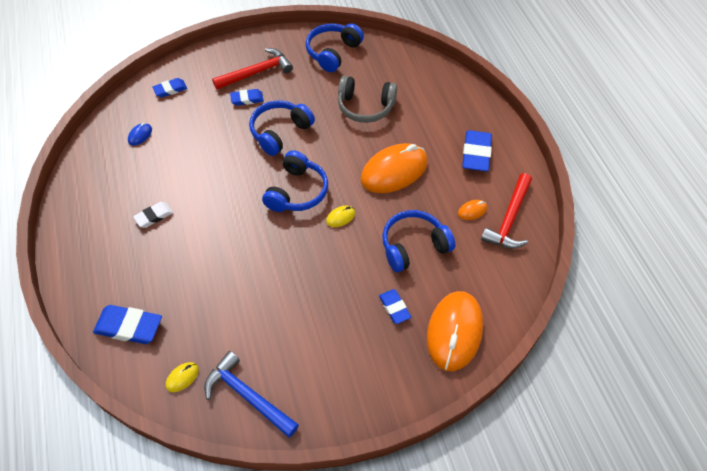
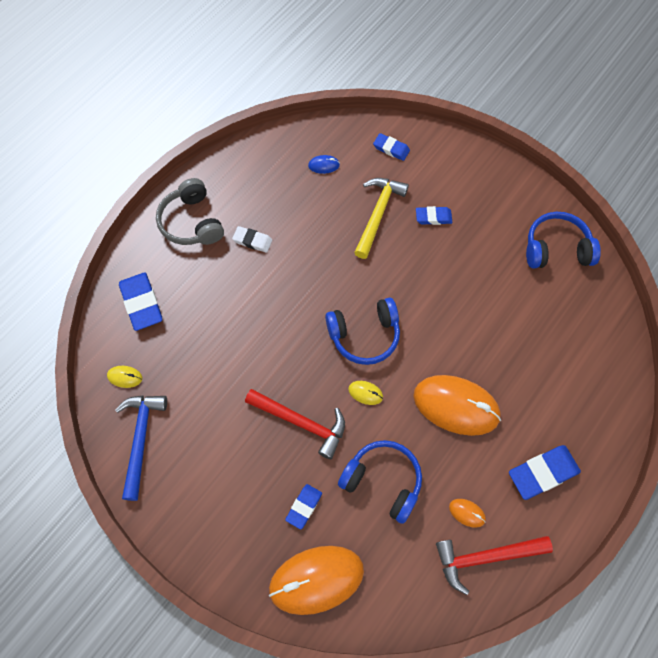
camera: 55 degrees right, 10 degrees up
red hammer [212,48,293,89] -> red hammer moved to [245,389,345,459]
blue eraser [230,89,264,106] -> blue eraser turned 45 degrees counterclockwise [416,206,452,225]
blue headphones [249,100,315,156] -> none
grey headphones [338,76,397,123] -> grey headphones moved to [156,178,224,245]
none -> yellow hammer [354,178,409,259]

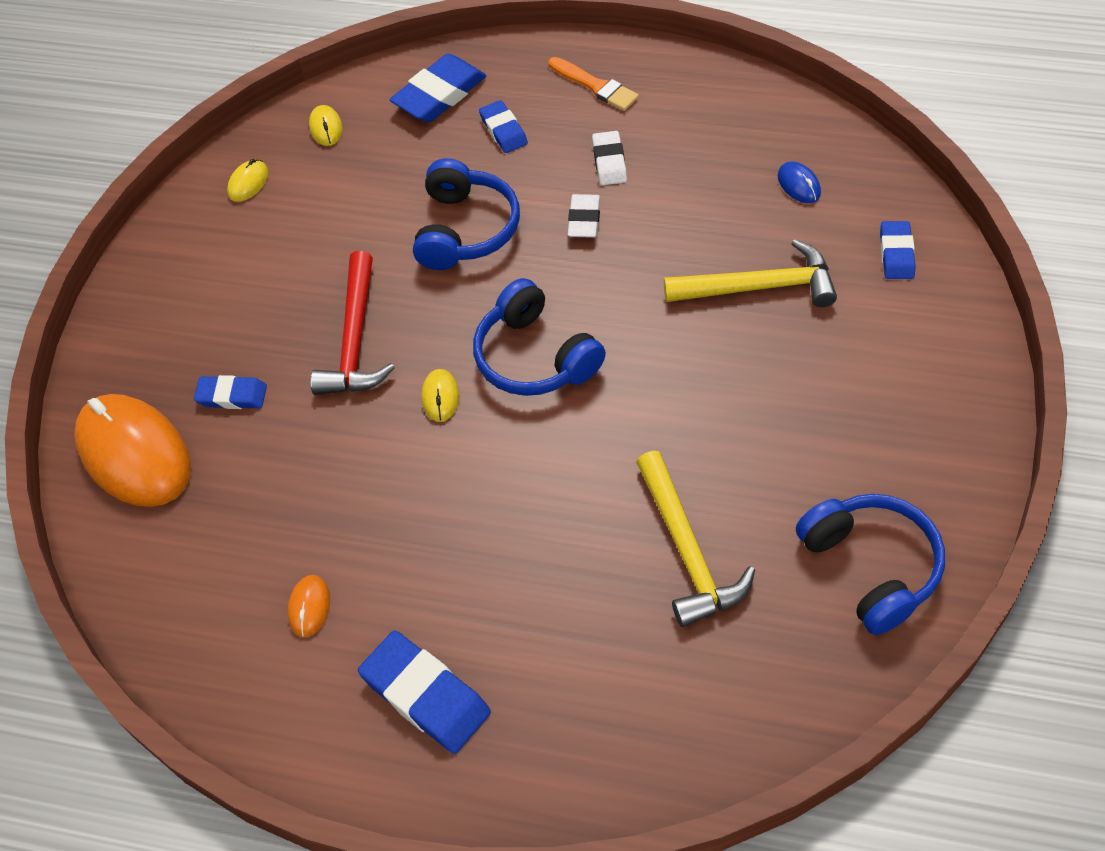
camera: 70 degrees right, 10 degrees down
blue hammer [115,396,167,501] -> yellow mouse [227,159,269,202]
grey headphones [156,178,224,245] -> orange brush [548,57,639,111]
blue headphones [338,440,422,524] -> blue headphones moved to [413,158,520,270]
orange mouse [413,375,501,436] -> none
blue eraser [416,206,452,225] -> blue eraser moved to [479,100,528,153]
red hammer [436,536,553,595] -> none
none -> white eraser [568,194,600,238]
none -> yellow hammer [636,451,755,627]

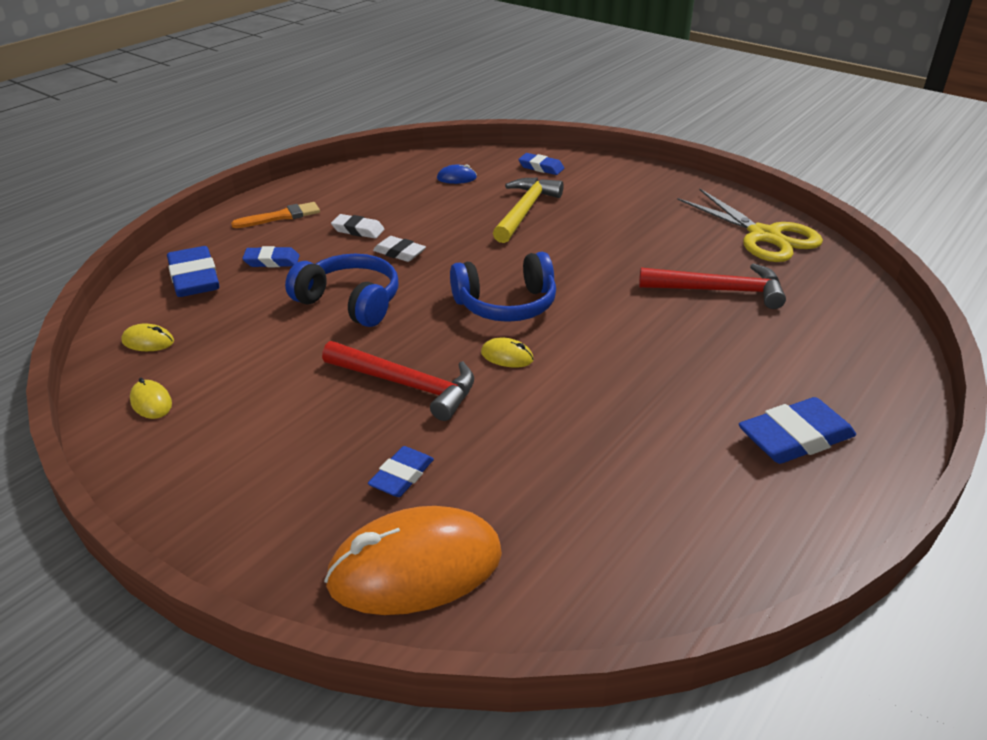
camera: 70 degrees left, 20 degrees down
orange mouse [288,575,330,637] -> none
yellow hammer [636,451,755,627] -> red hammer [639,263,786,309]
blue headphones [796,494,945,635] -> yellow scissors [677,189,823,262]

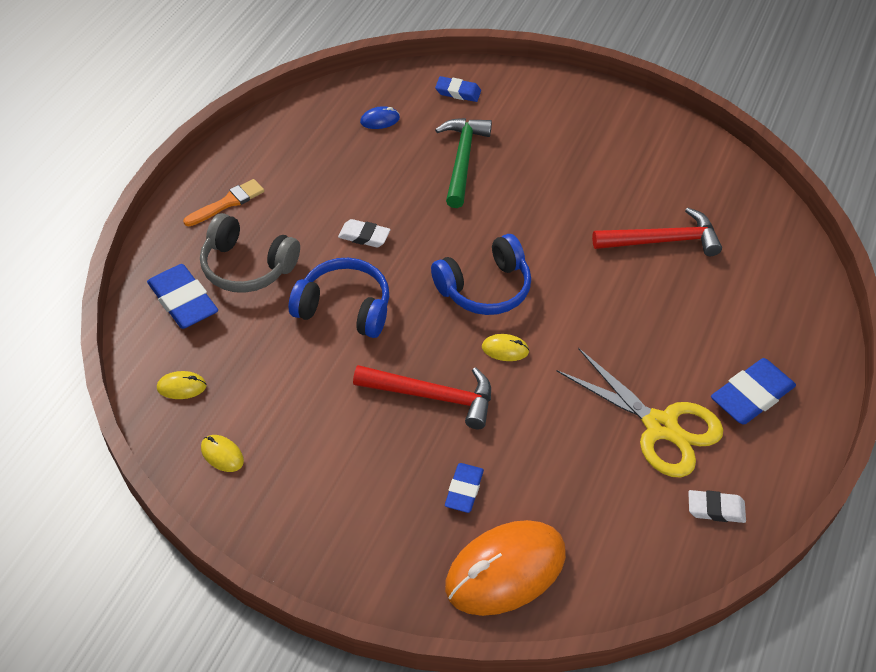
camera: 15 degrees left, 15 degrees up
blue eraser [242,246,300,267] -> grey headphones [200,213,300,293]
white eraser [331,214,385,238] -> white eraser moved to [688,490,746,523]
yellow hammer [493,178,564,243] -> green hammer [435,118,492,208]
yellow scissors [677,189,823,262] -> yellow scissors moved to [557,348,723,477]

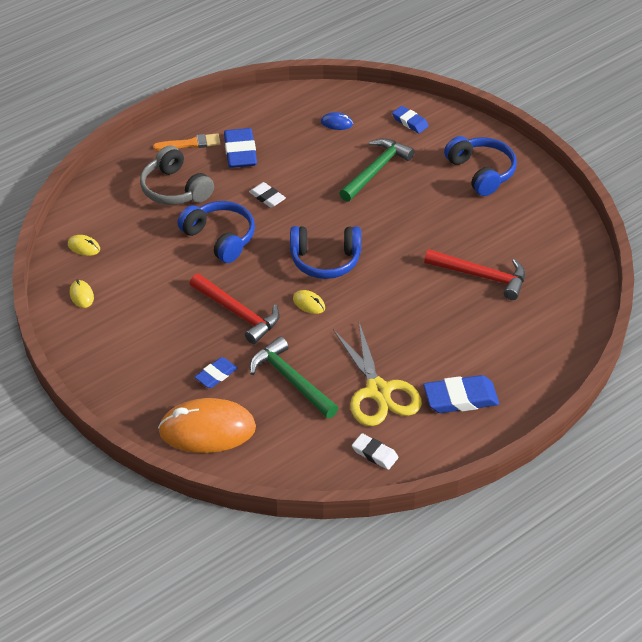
camera: 30 degrees right, 5 degrees down
blue eraser [147,264,218,329] -> blue eraser moved to [224,128,257,168]
none -> green hammer [250,336,338,419]
none -> blue headphones [444,136,517,196]

